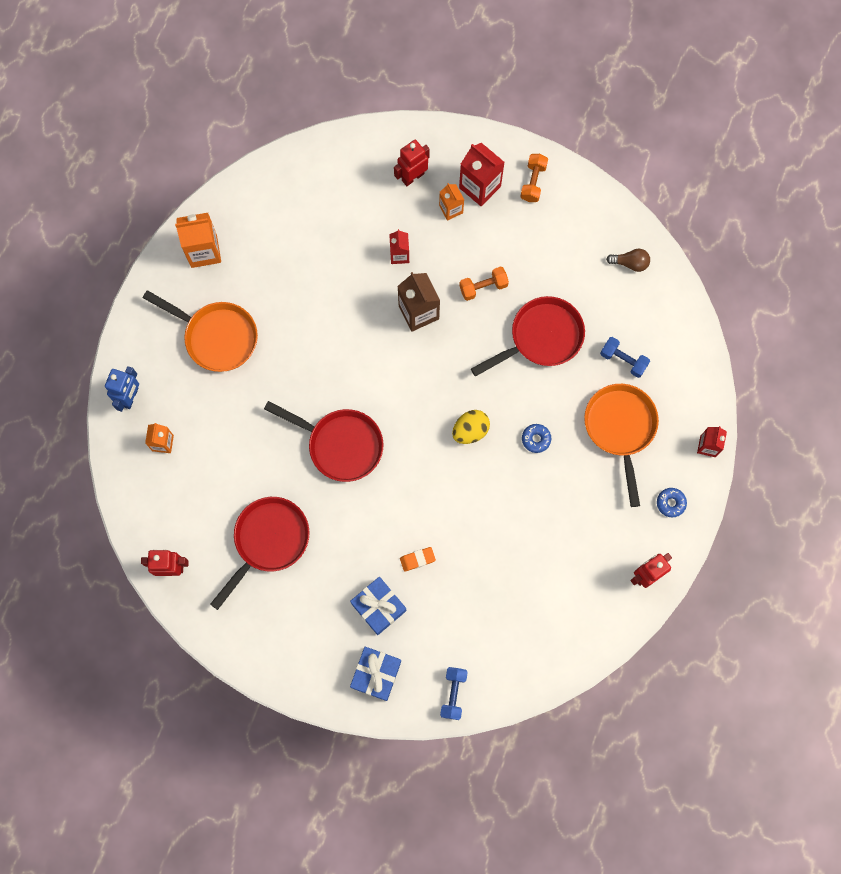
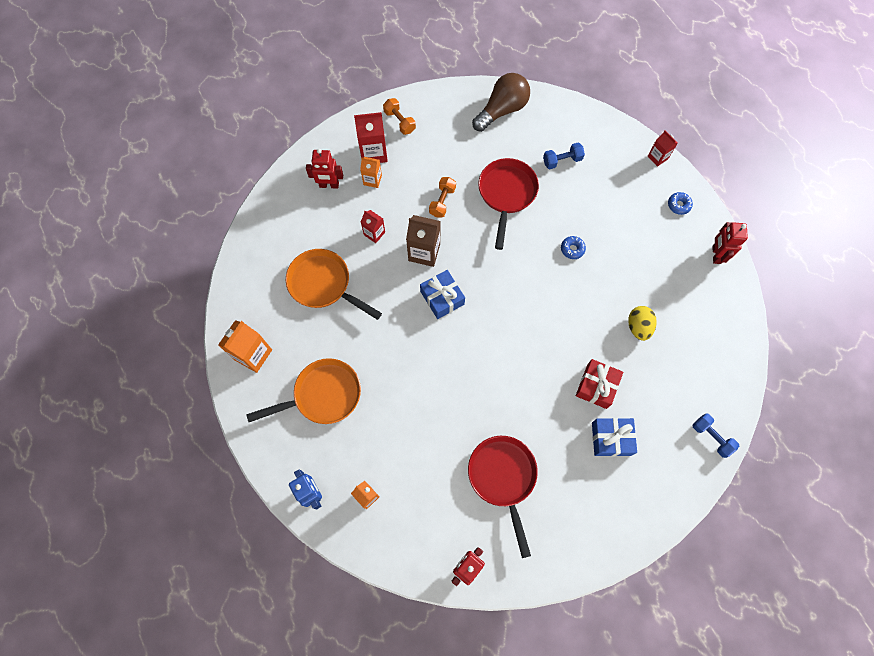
camera: 50 degrees left, 5 degrees down
red pan [264,401,383,482] -> none
blue gift [350,647,401,701] -> blue gift moved to [420,270,465,319]
red robot [394,140,430,186] -> red robot turned 90 degrees counterclockwise [306,149,343,189]
orange eraser [400,547,436,572] -> red gift [576,359,623,409]
yellow egg [452,410,490,444] -> yellow egg moved to [628,306,657,341]
orange pan [584,384,659,507] -> orange pan moved to [286,249,382,320]
brown light bulb [606,249,650,272] -> brown light bulb [472,73,530,132], size x1.99

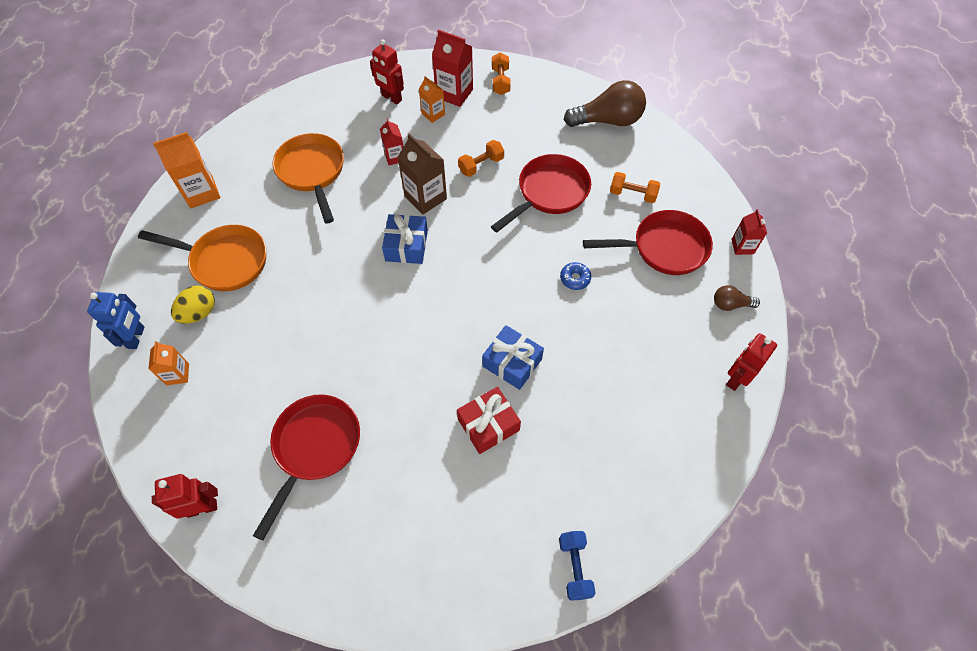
camera: 35 degrees right, 10 degrees down
blue dumbbell [543,143,585,169] -> orange dumbbell [610,172,660,203]
blue gift [592,418,637,456] -> blue gift moved to [482,325,544,390]
yellow egg [628,306,657,341] -> yellow egg moved to [171,285,215,324]
blue donut [668,192,693,215] -> brown light bulb [714,285,760,311]
none -> red pan [583,210,713,275]

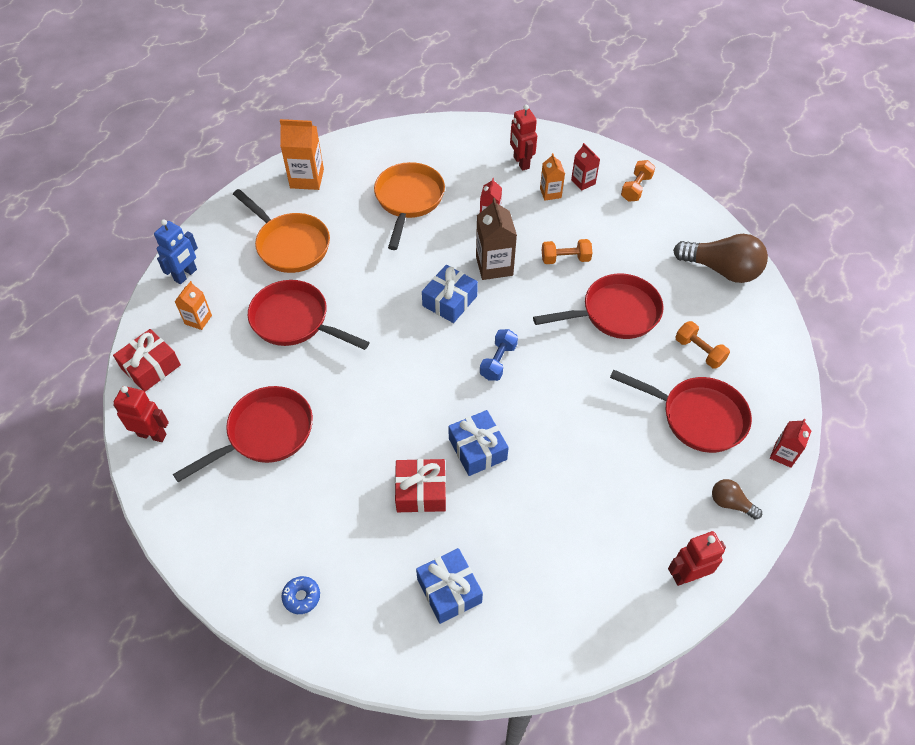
camera: 30 degrees right, 5 degrees down
yellow egg [171,285,215,324] -> none
red carton [432,29,473,107] -> red carton [571,143,600,191], size x0.60
blue dumbbell [559,531,596,601] -> blue dumbbell moved to [480,329,518,381]
blue donut [560,262,591,290] -> blue donut moved to [281,576,320,614]
none -> red gift [113,329,181,392]
none -> red pan [248,280,370,350]
none -> blue gift [416,548,483,624]

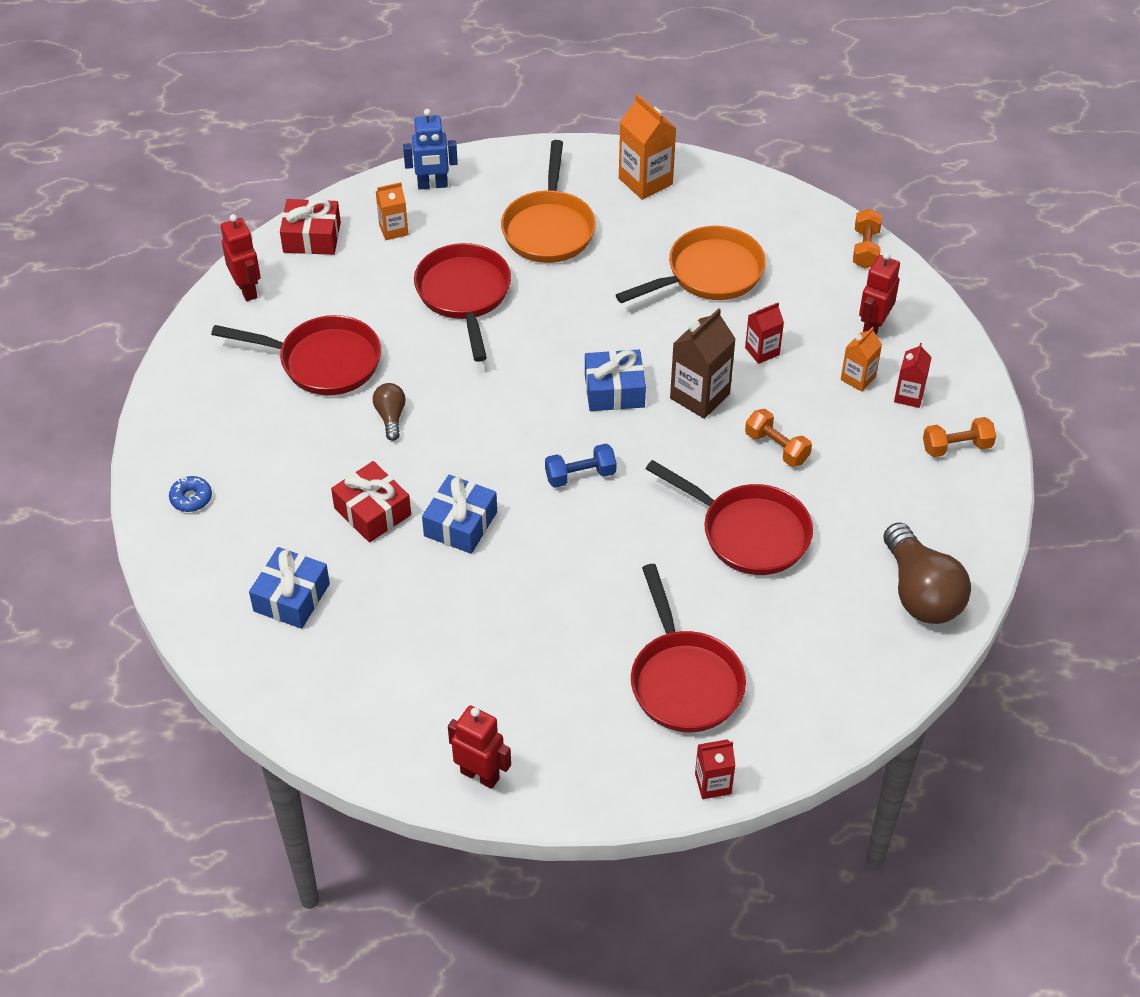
camera: 50 degrees right, 5 degrees down
orange dumbbell [675,321,730,368] -> orange dumbbell moved to [853,209,882,269]
brown light bulb [712,479,762,520] -> brown light bulb moved to [373,383,406,441]

